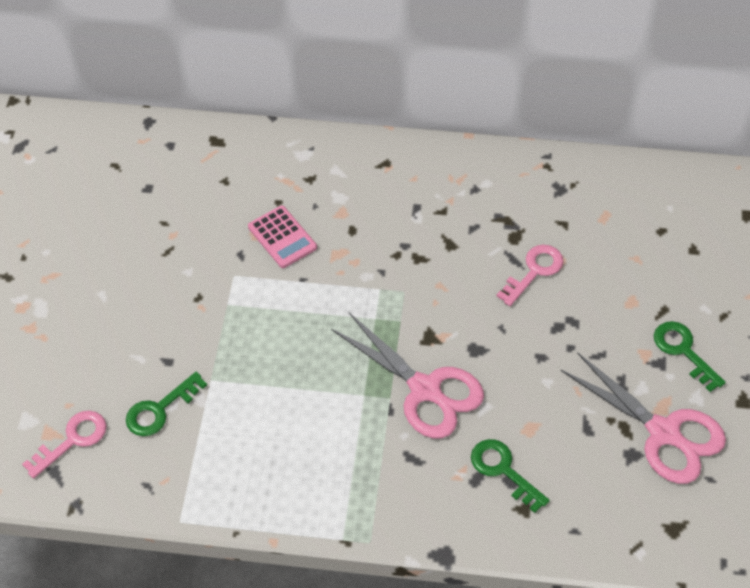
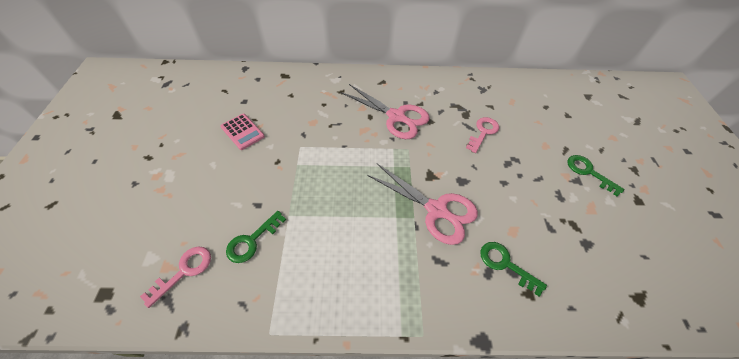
camera: 10 degrees left, 0 degrees up
pink calculator [248,206,317,268] -> pink calculator moved to [220,114,265,150]
pink scissors [561,352,726,484] -> pink scissors moved to [341,84,430,139]

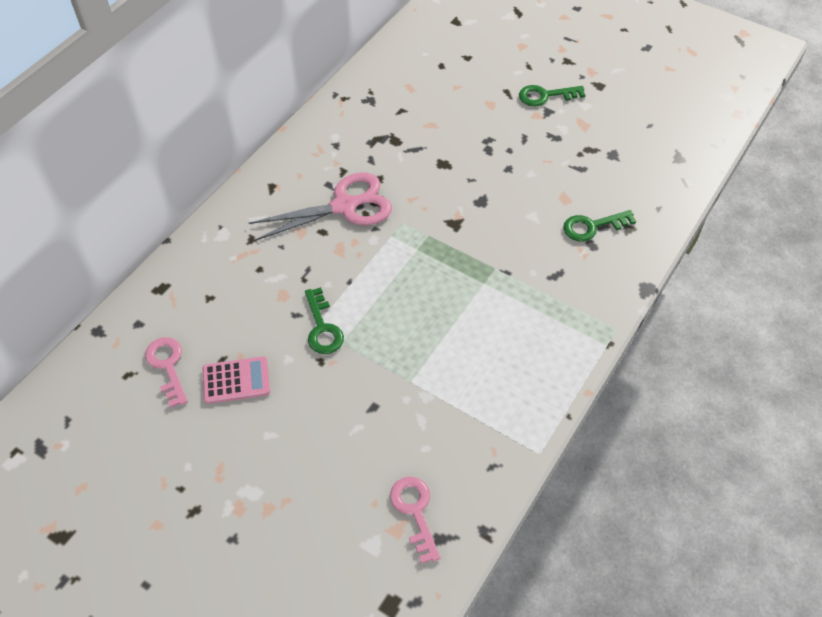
camera: 55 degrees left, 0 degrees up
green key [226,211,286,263] -> green key moved to [305,287,344,354]
pink scissors [367,164,478,245] -> none
pink key [466,117,499,153] -> pink key moved to [145,337,188,408]

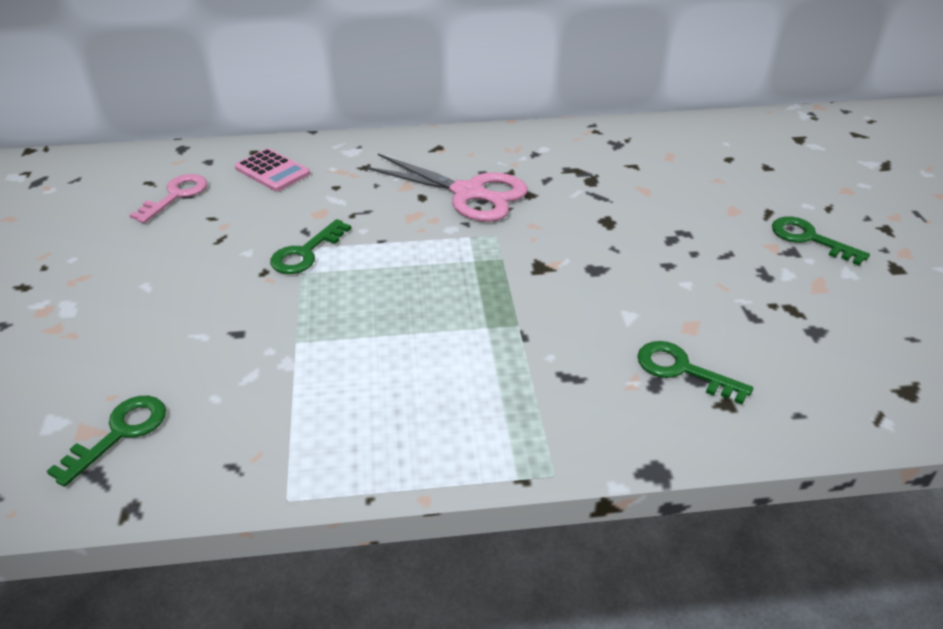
camera: 50 degrees right, 15 degrees down
pink calculator [202,356,270,404] -> pink calculator moved to [235,148,310,191]
pink key [390,477,441,564] -> green key [47,396,166,487]

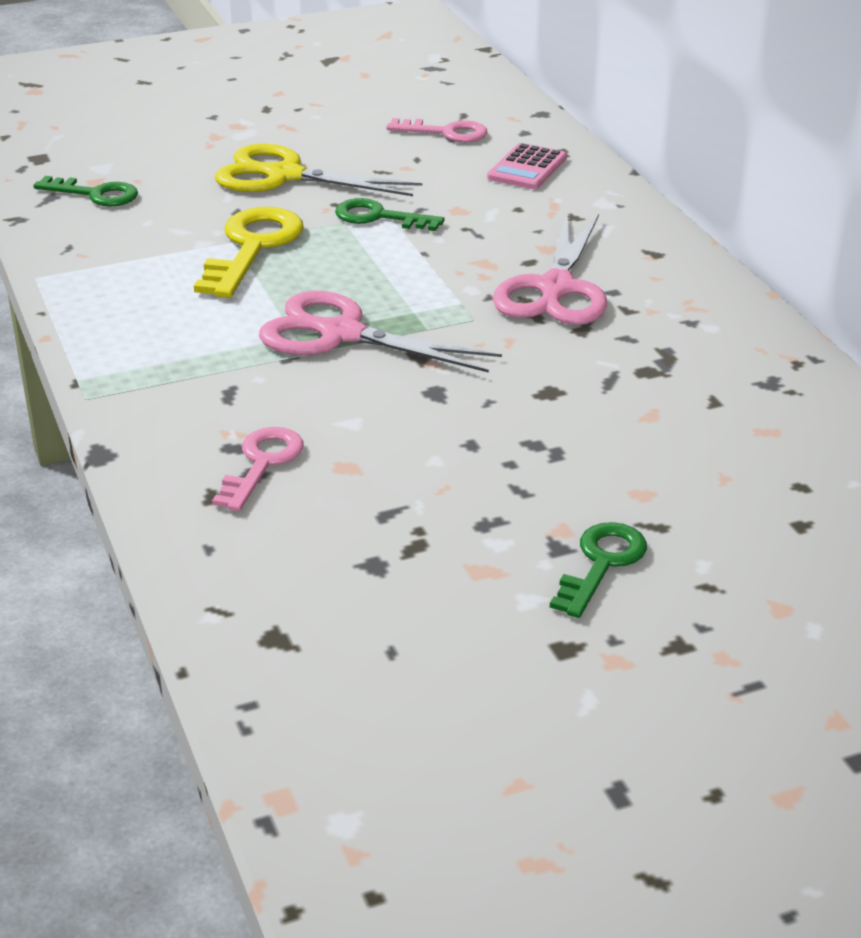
camera: 75 degrees right, 5 degrees down
green key [637,341,753,405] -> pink key [212,427,304,511]
none -> yellow key [194,207,304,298]
none -> yellow scissors [215,143,423,196]
none -> pink scissors [259,291,502,373]

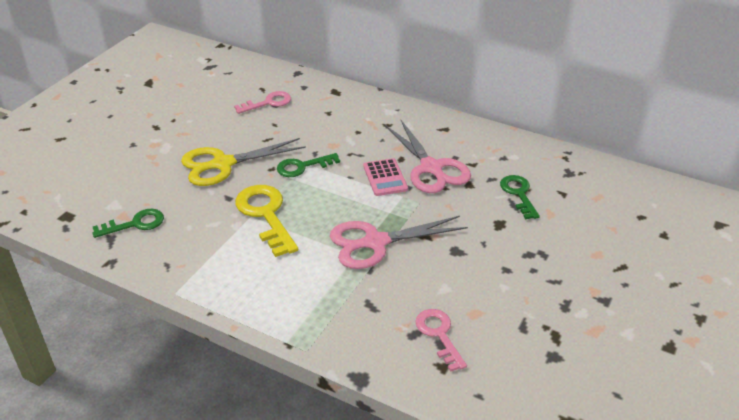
camera: 40 degrees left, 5 degrees up
pink calculator [487,143,567,189] -> pink calculator moved to [363,158,408,196]
green key [550,522,647,618] -> green key moved to [500,175,540,219]

